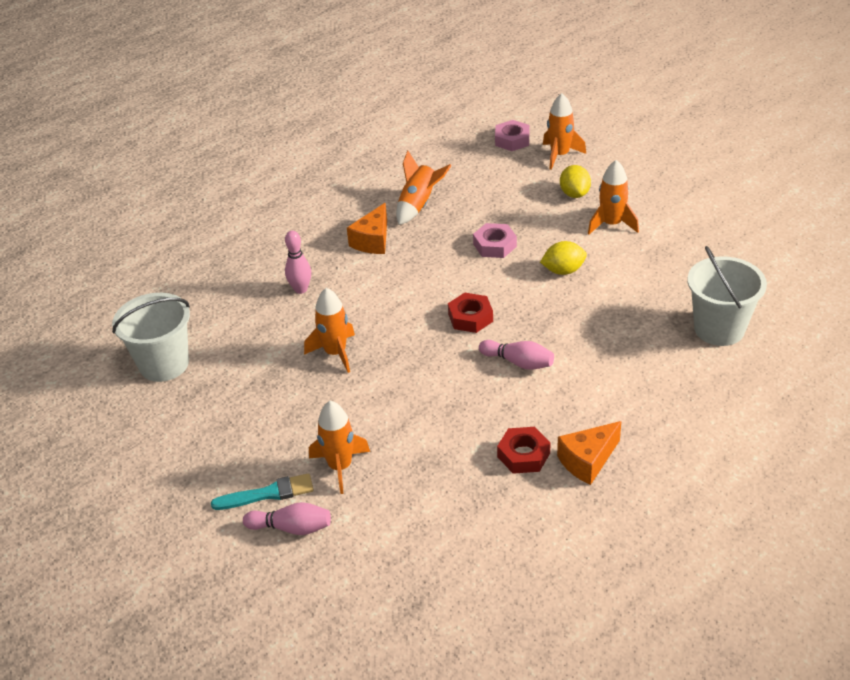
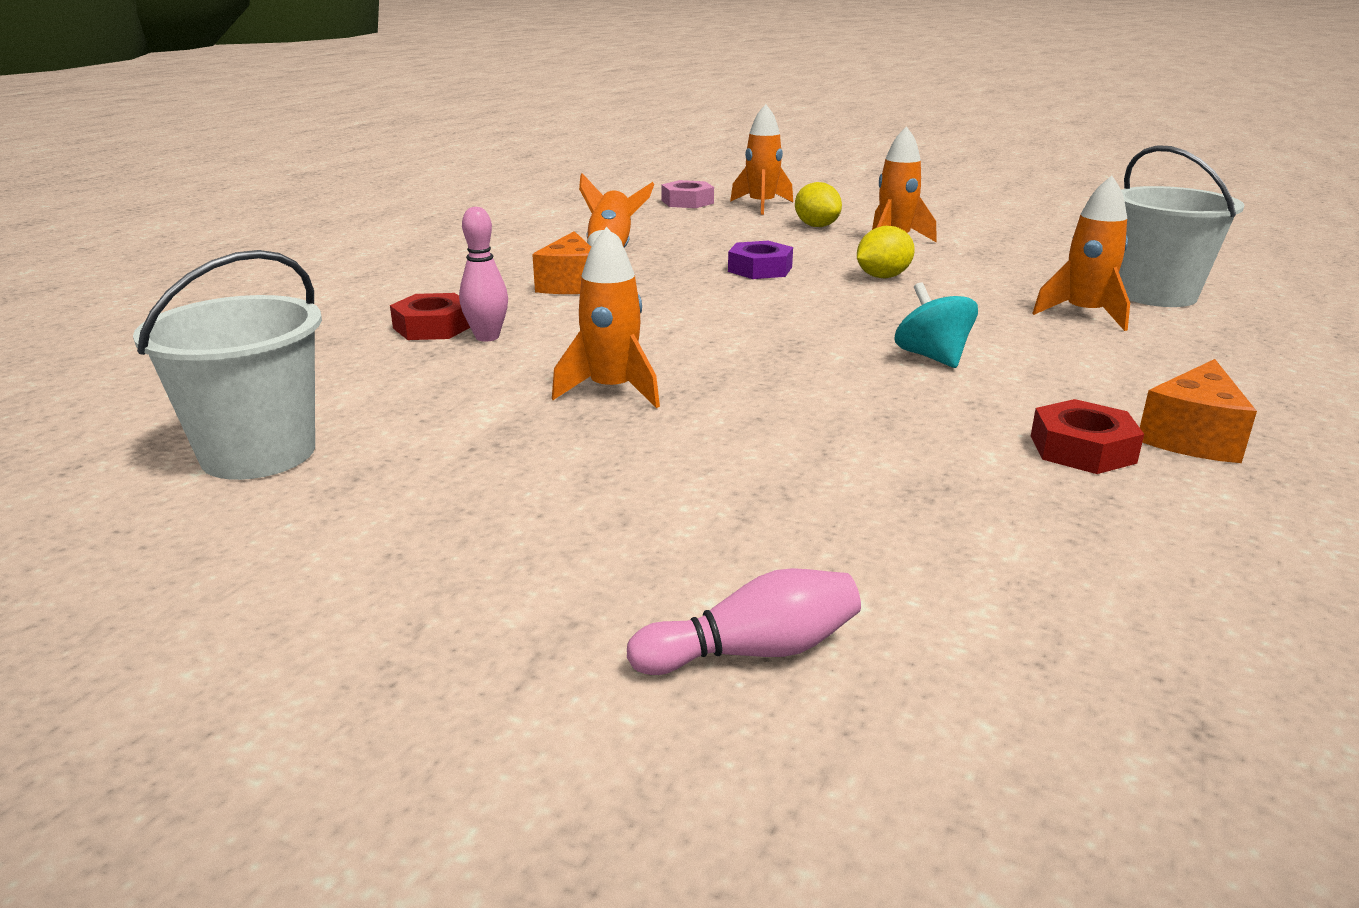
camera: 25 degrees left, 15 degrees down
turquoise brush [211,473,313,510] -> none
orange rocket [309,401,370,494] -> orange rocket moved to [1032,175,1130,331]
red nut [448,293,493,333] -> red nut moved to [390,293,470,340]
pink nut [473,223,517,258] -> purple nut [728,241,793,279]
pink bowling pin [479,340,554,370] -> turquoise spinning top [894,282,978,368]

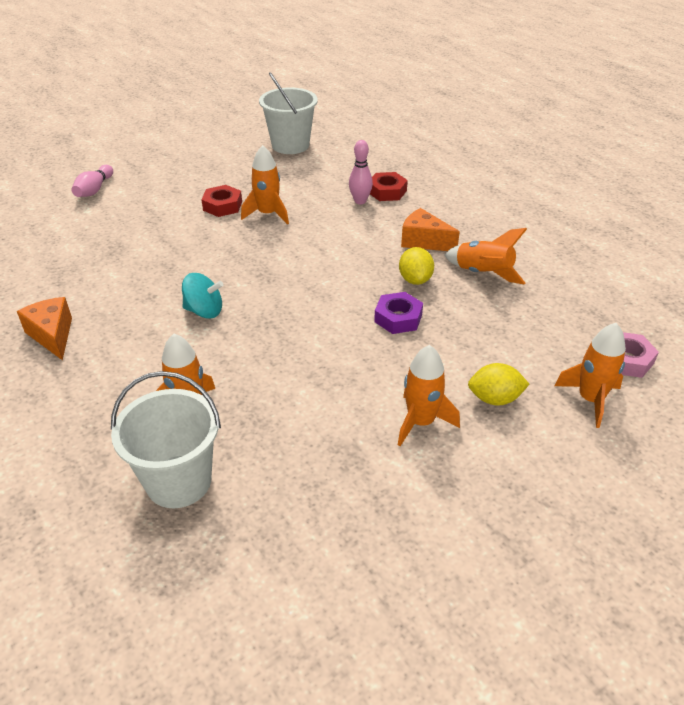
camera: 120 degrees right, 15 degrees up
yellow lemon [857,226,915,278] -> yellow lemon moved to [399,247,434,285]
red nut [1031,399,1144,474] -> red nut moved to [201,185,242,217]

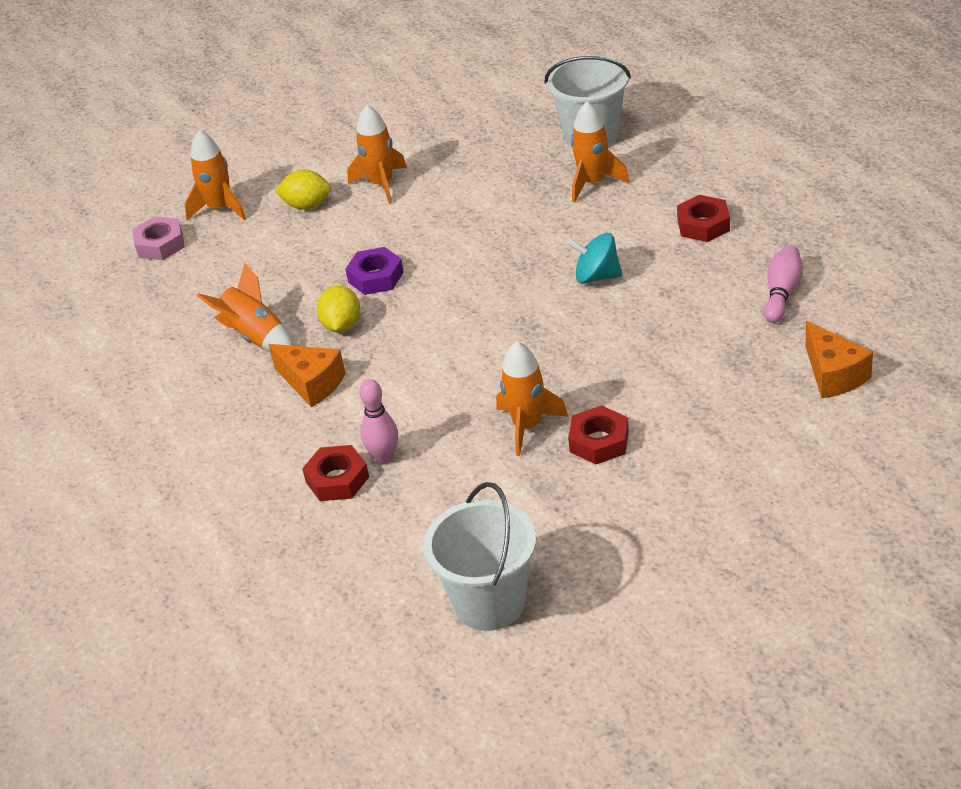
camera: 170 degrees left, 0 degrees up
orange cheese [17,297,72,361] -> orange cheese moved to [805,321,873,398]
pink bowling pin [71,165,113,197] -> pink bowling pin moved to [764,245,803,323]
none -> red nut [677,195,730,242]

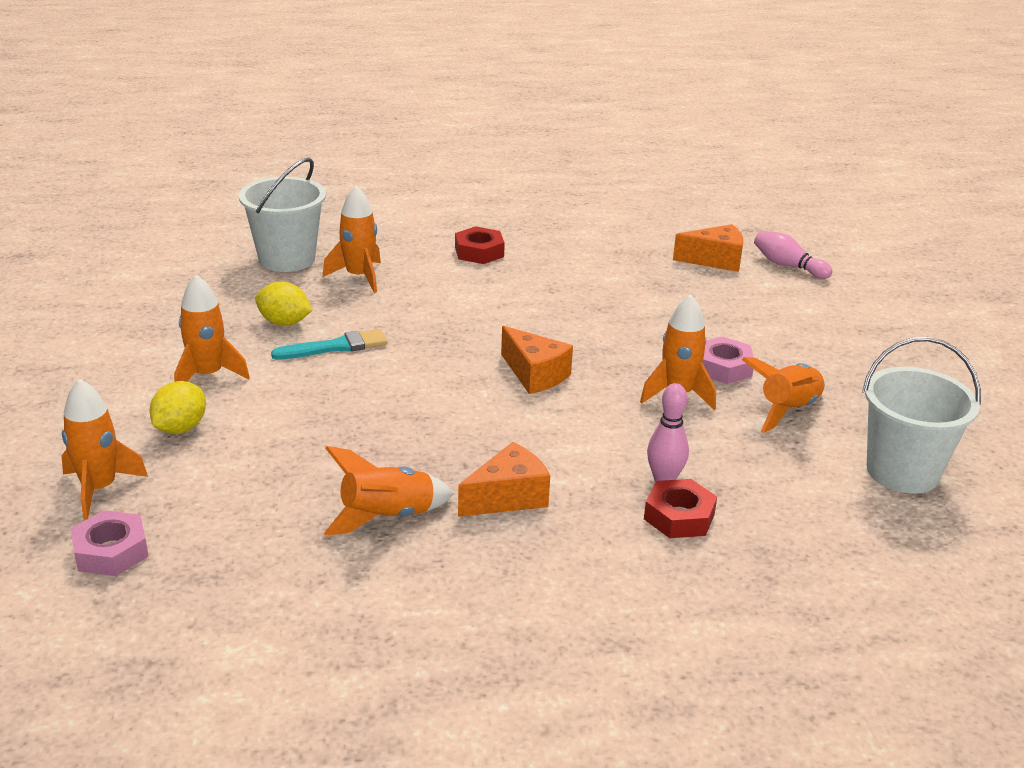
camera: 75 degrees left, 10 degrees down
yellow lemon [317,286,360,332] -> yellow lemon moved to [255,282,312,326]
purple nut [345,247,404,295] -> none
turquoise spinning top [567,233,623,284] -> none
red nut [568,405,629,465] -> pink nut [702,336,754,384]
pink bowling pin [764,245,803,323] -> pink bowling pin moved to [754,231,832,279]
none -> turquoise brush [271,329,387,360]
none -> orange cheese [501,326,573,394]
none -> orange rocket [741,357,825,433]

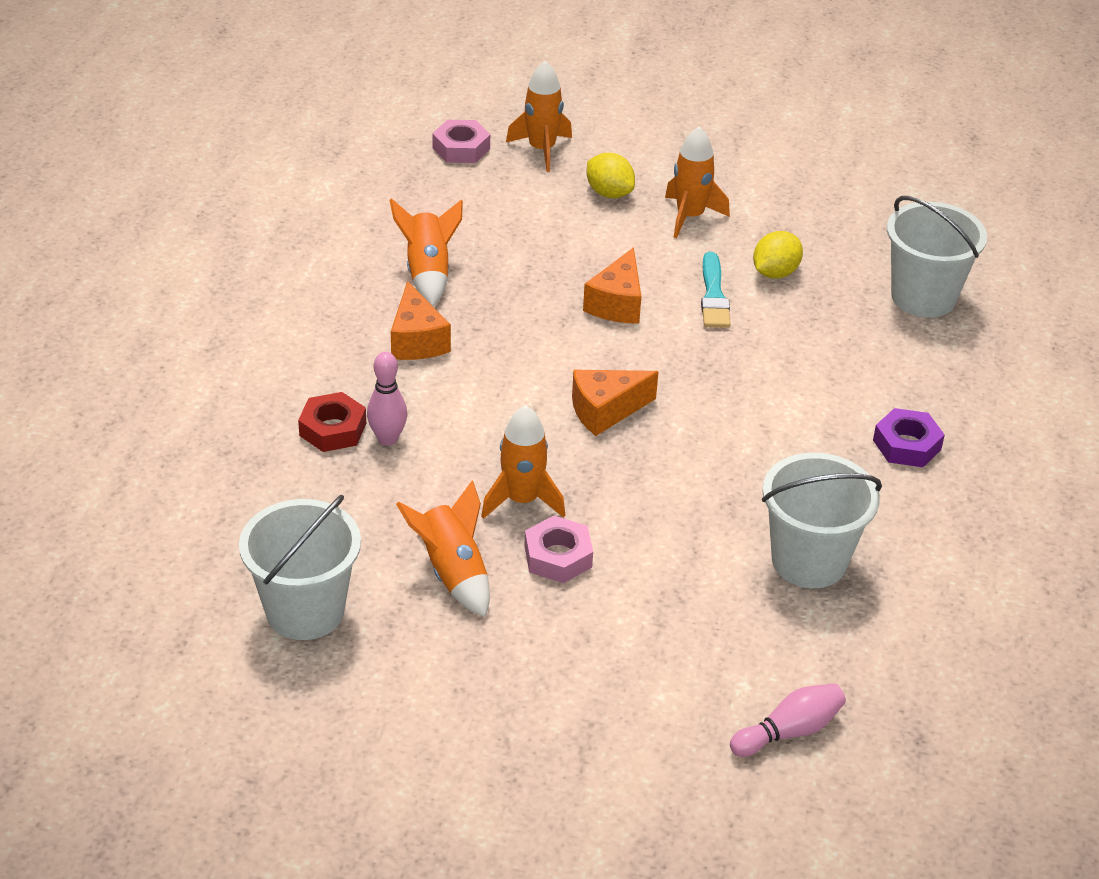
camera: 110 degrees right, 10 degrees up
orange rocket [322,186,381,293] -> none
red nut [455,226,505,264] -> purple nut [873,408,945,467]
orange cheese [673,224,743,272] -> orange cheese moved to [583,247,641,324]
none -> white bucket [762,453,882,588]

